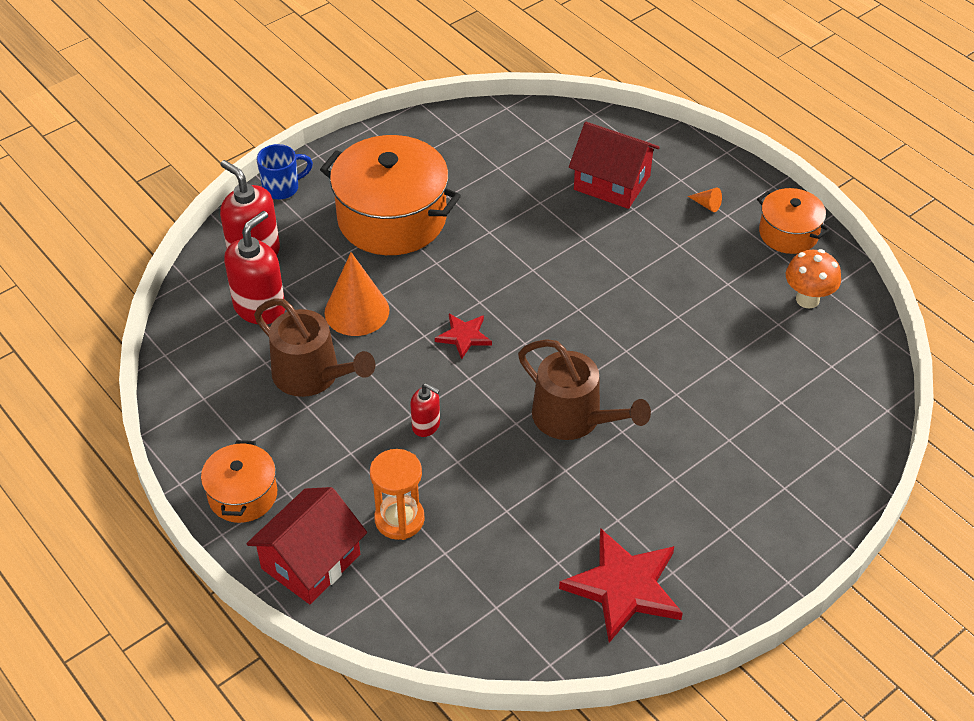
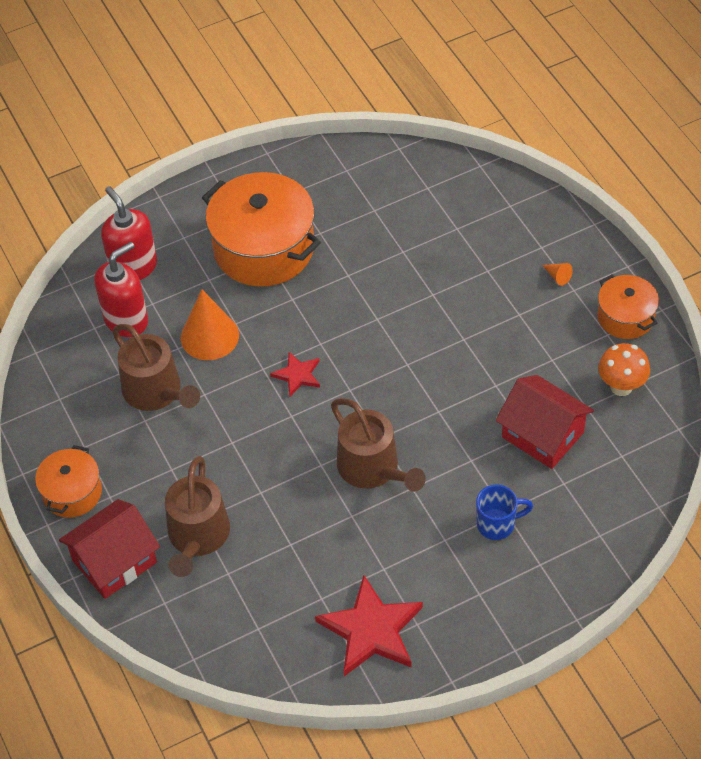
camera: 15 degrees right, 5 degrees up
blue mug [257,144,313,199] -> blue mug moved to [476,485,533,540]
orange hourglass [370,449,425,540] -> brown watering can [165,456,230,577]
red soap dispenser [410,383,440,437] -> none
red house [569,122,660,209] -> red house moved to [496,375,594,469]

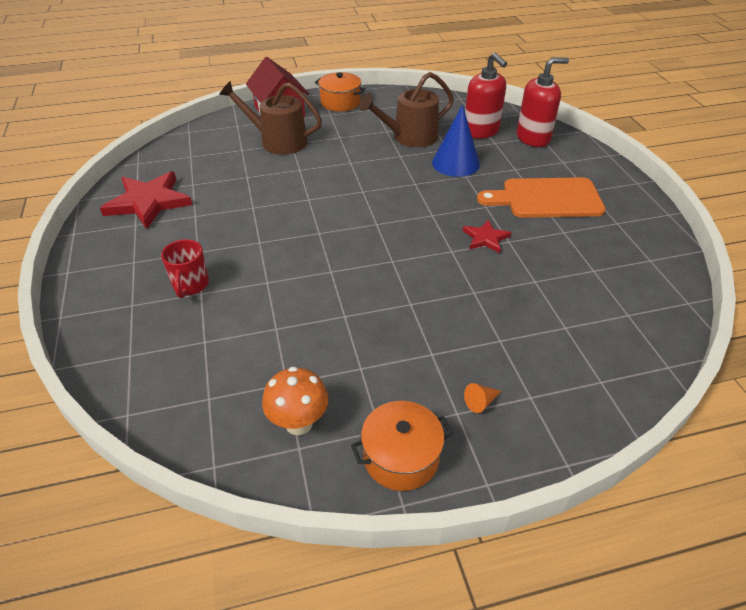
camera: 100 degrees right, 10 degrees down
orange cone [181,290,239,360] -> blue cone [432,105,480,177]
orange pot [202,172,321,287] -> orange cutting board [477,177,606,218]
red star [270,352,320,396] -> red star moved to [463,220,511,253]
brown watering can [331,398,426,492] -> none
blue mug [476,485,533,540] -> red mug [161,239,209,298]
red house [496,375,594,469] -> none

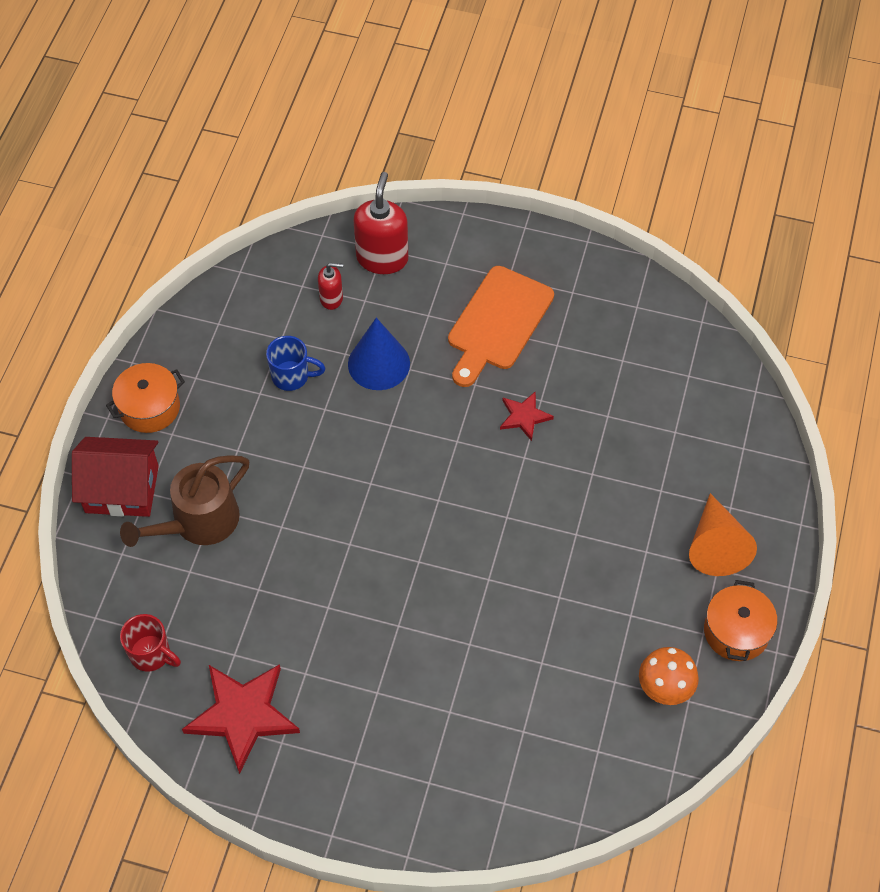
camera: 60 degrees left, 15 degrees up
red mug [161,239,209,298] -> red mug moved to [120,614,181,672]
brown watering can [359,72,454,147] -> blue mug [266,336,325,391]
orange cone [464,383,501,413] -> orange cone [689,493,757,576], size x2.46
red soap dispenser [465,53,507,139] -> red soap dispenser [318,263,343,310], size x0.55

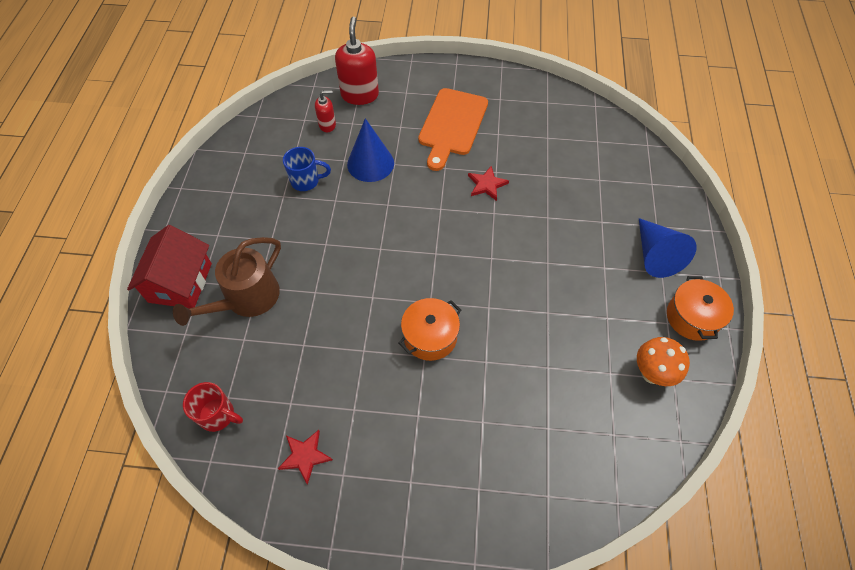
camera: 10 degrees left, 0 degrees up
red house [72,437,159,517] -> red house turned 75 degrees counterclockwise [127,225,212,308]
orange pot [106,363,185,433] -> orange pot moved to [399,298,461,361]
red star [182,664,300,774] -> red star [278,430,333,485], size x0.53
orange cone [689,493,757,576] -> blue cone [639,218,697,278]

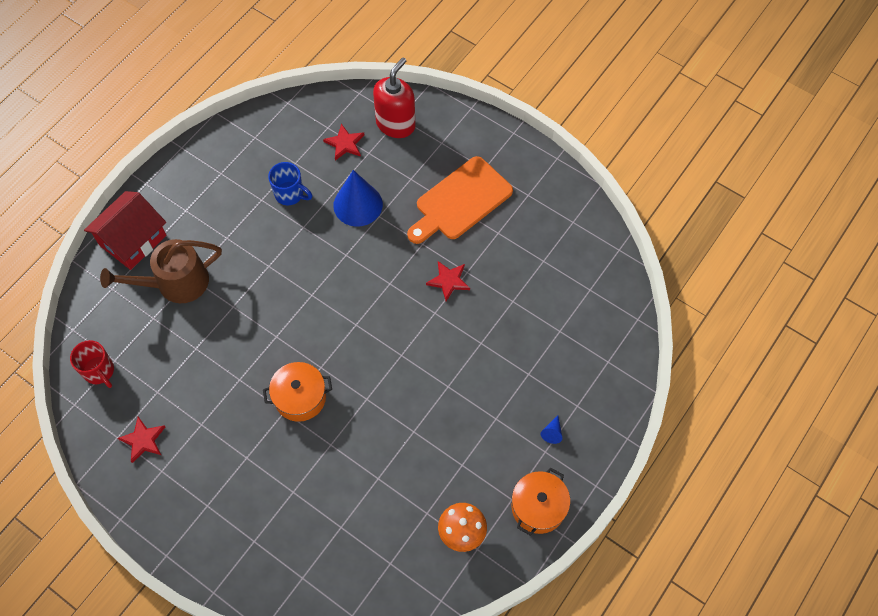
camera: 30 degrees right, 5 degrees up
red soap dispenser [315,90,336,132] -> red star [323,124,364,161]
blue cone [639,218,697,278] -> blue cone [541,415,562,444], size x0.41

